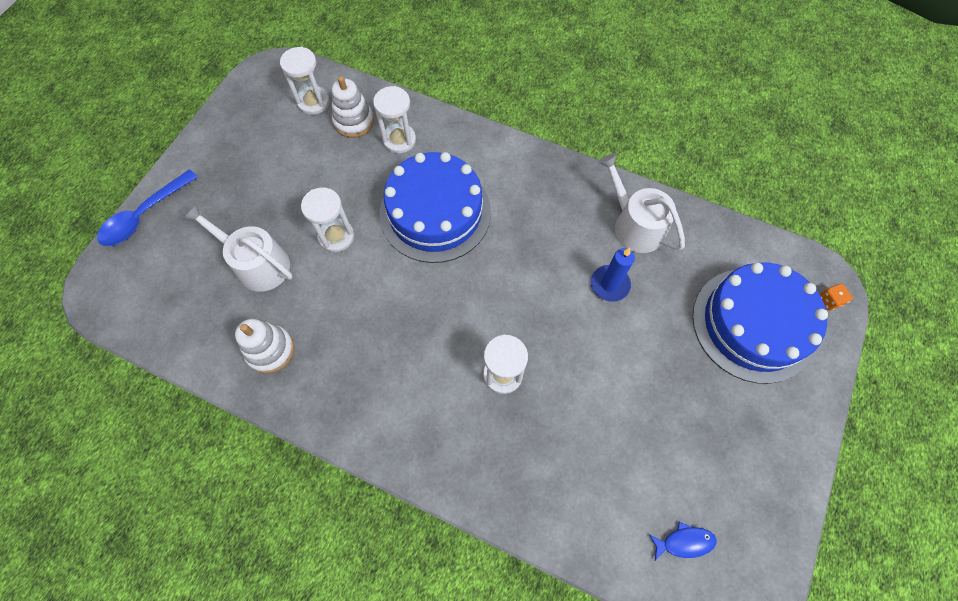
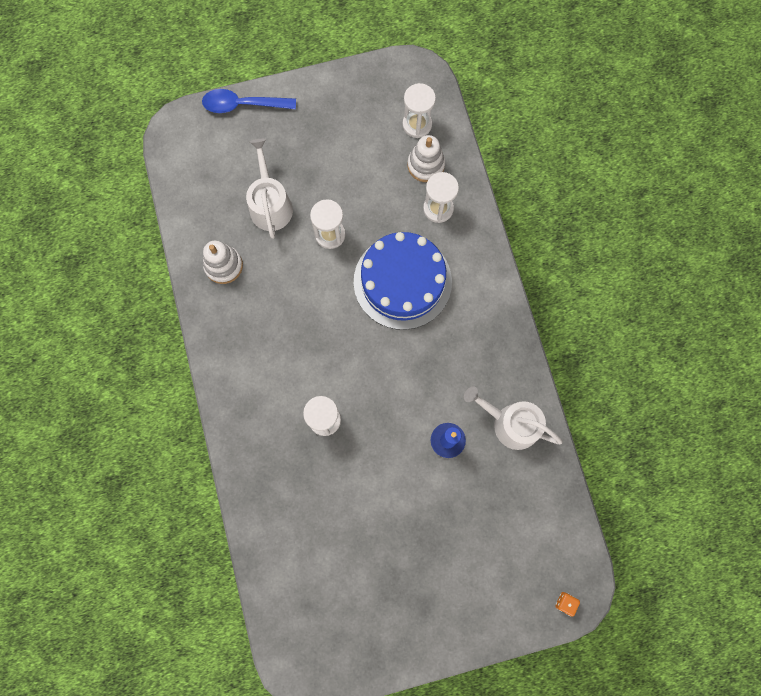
camera: 50 degrees right, 10 degrees up
white watering can [598,153,685,253] -> white watering can turned 75 degrees counterclockwise [464,386,563,450]
blue fish [649,522,717,561] -> none
blue cake [693,262,828,384] -> none

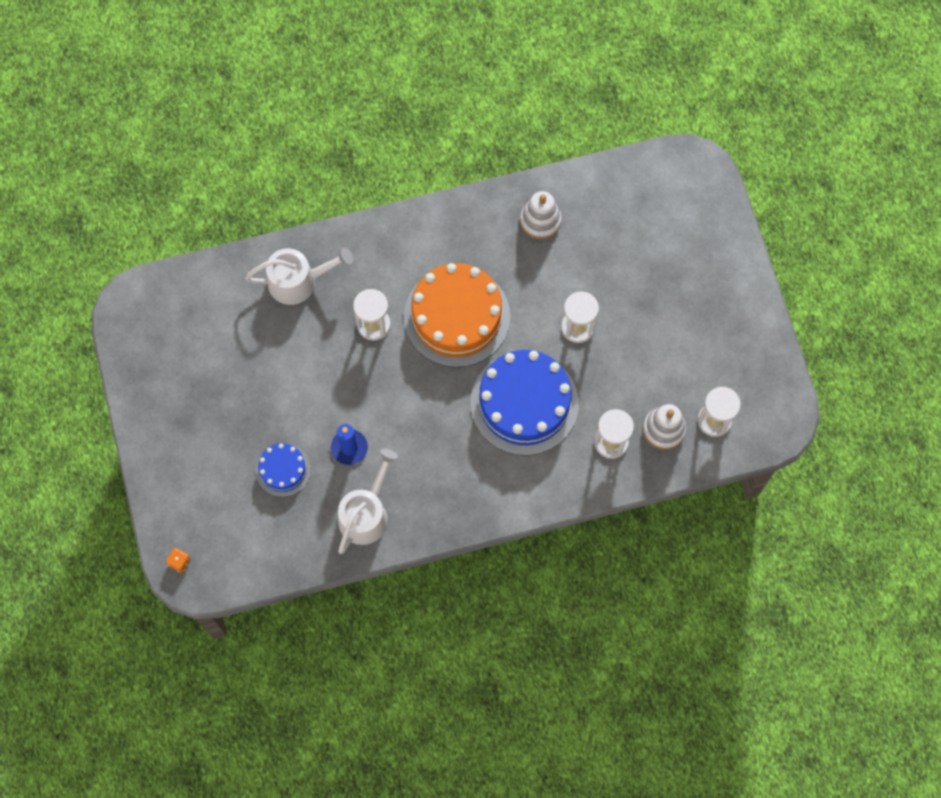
camera: 90 degrees right, 5 degrees down
blue spoon [202,89,296,113] -> none
white watering can [246,139,293,239] -> white watering can moved to [245,248,353,305]
none -> blue cake [256,443,311,497]
none -> orange cake [404,263,510,367]

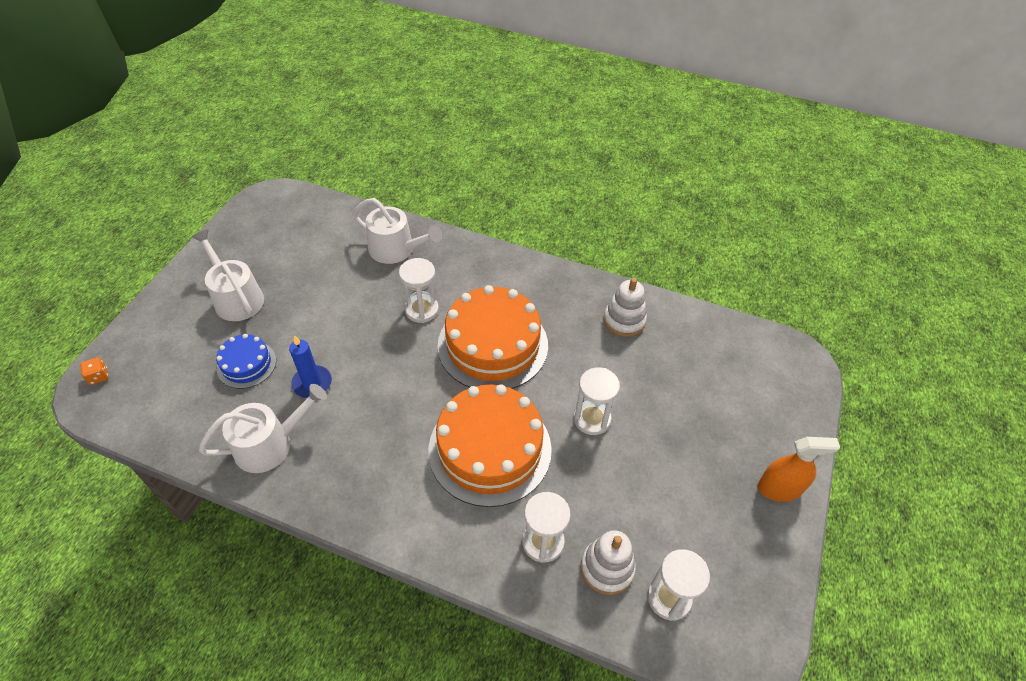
camera: 35 degrees right, 20 degrees down
blue cake [471,350,579,456] -> orange cake [428,384,552,507]
none -> white watering can [192,229,264,321]
none -> orange spray bottle [758,437,840,502]

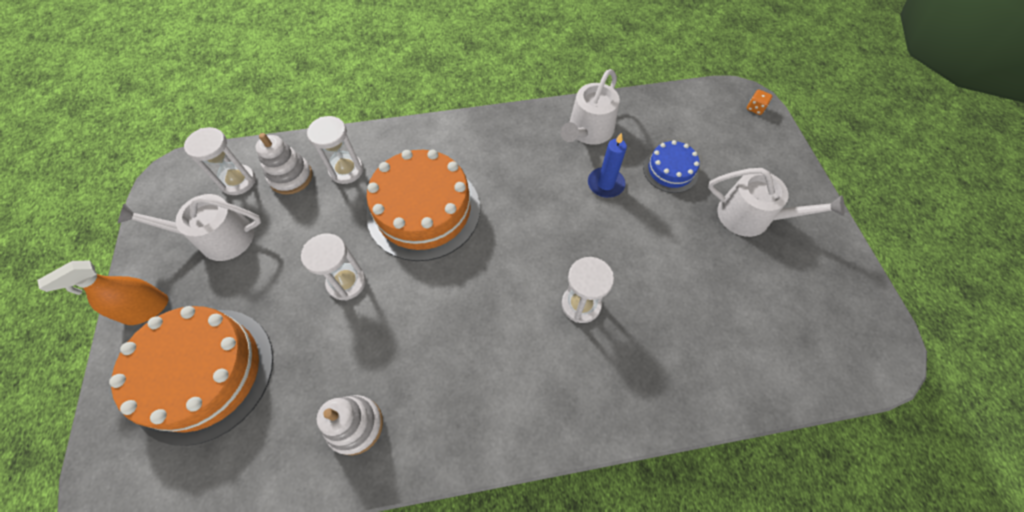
camera: 150 degrees right, 10 degrees up
white watering can [353,198,442,264] -> white watering can moved to [118,194,261,261]
orange cake [437,285,548,389] -> orange cake moved to [109,306,273,446]

